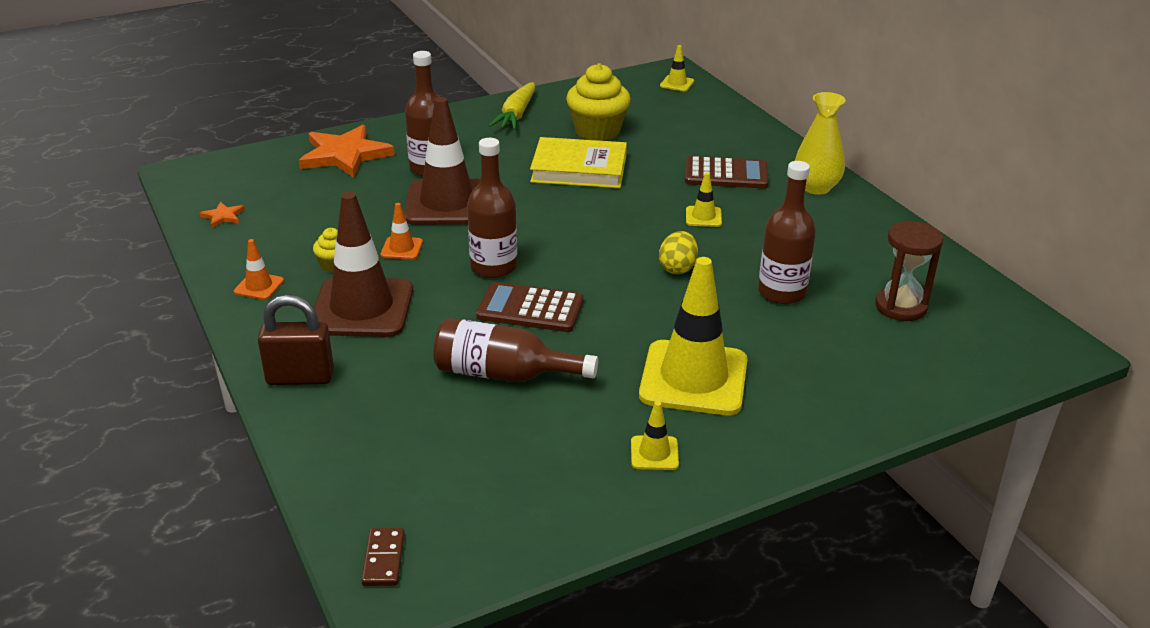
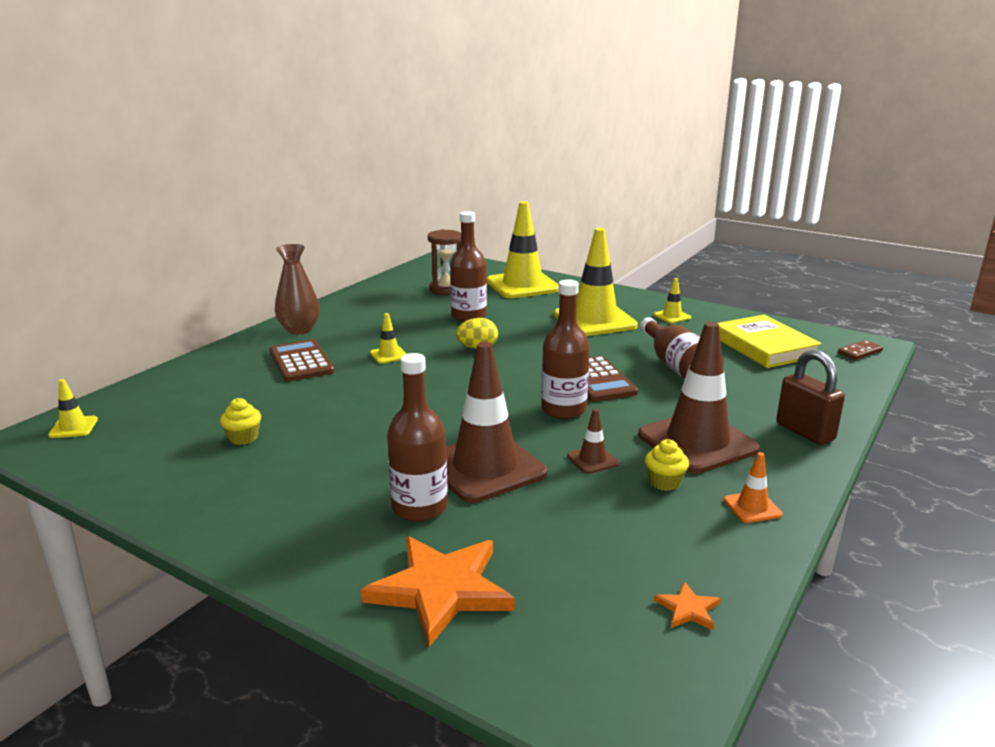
camera: 120 degrees left, 10 degrees down
orange traffic cone [381,203,423,260] -> brown traffic cone [567,409,619,474]
yellow carrot [489,82,535,130] -> none
yellow book [530,137,627,188] -> yellow book moved to [718,315,822,368]
yellow cupcake [566,63,631,141] -> yellow cupcake [220,398,261,445], size x0.50
yellow vase [795,92,846,195] -> brown vase [275,244,320,334]
none -> yellow traffic cone [486,201,559,298]

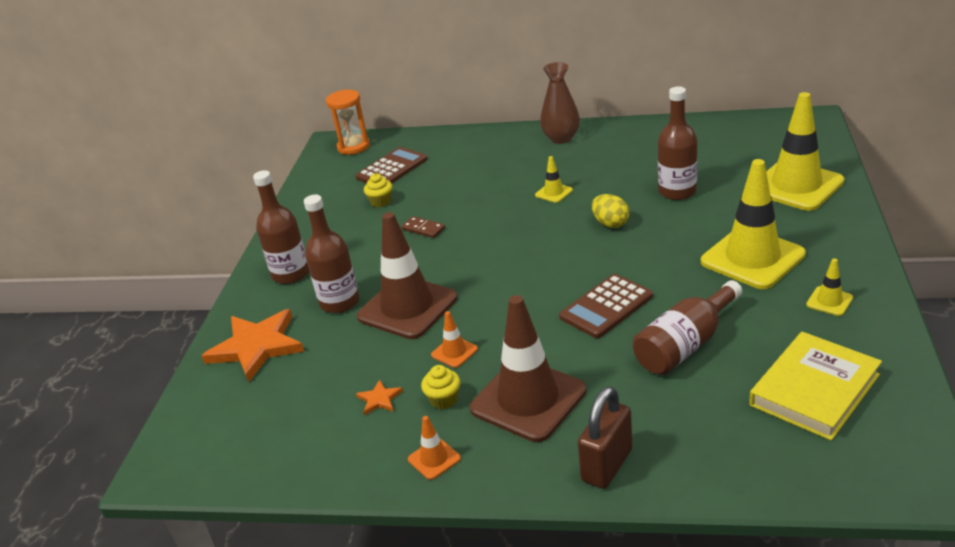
camera: 70 degrees right, 10 degrees up
yellow traffic cone [48,379,98,438] -> orange hourglass [326,90,370,155]
brown calculator [269,339,334,382] -> brown calculator moved to [356,147,428,183]
brown hourglass [428,230,461,295] -> none
brown bottle [541,279,590,419] -> brown bottle moved to [253,170,309,284]
brown traffic cone [567,409,619,474] -> orange traffic cone [431,311,478,368]
orange star [654,581,721,630] -> orange star moved to [356,379,403,415]
brown domino [838,340,883,360] -> brown domino moved to [401,216,445,238]

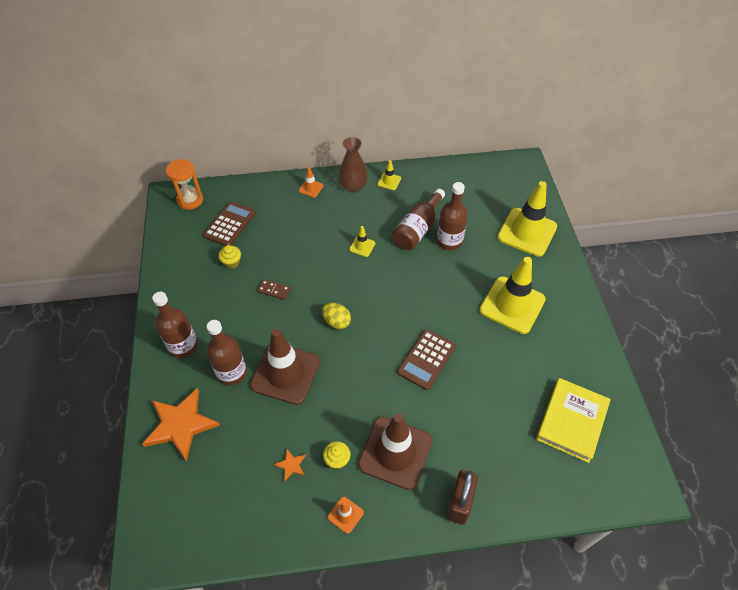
camera: 20 degrees left, 20 degrees up
orange traffic cone [431,311,478,368] -> orange traffic cone moved to [299,167,324,198]
yellow egg [592,194,629,228] -> yellow egg moved to [322,303,351,329]
brown bottle [633,280,742,375] -> brown bottle moved to [392,189,445,250]
yellow traffic cone [806,258,853,316] -> yellow traffic cone moved to [377,160,401,190]

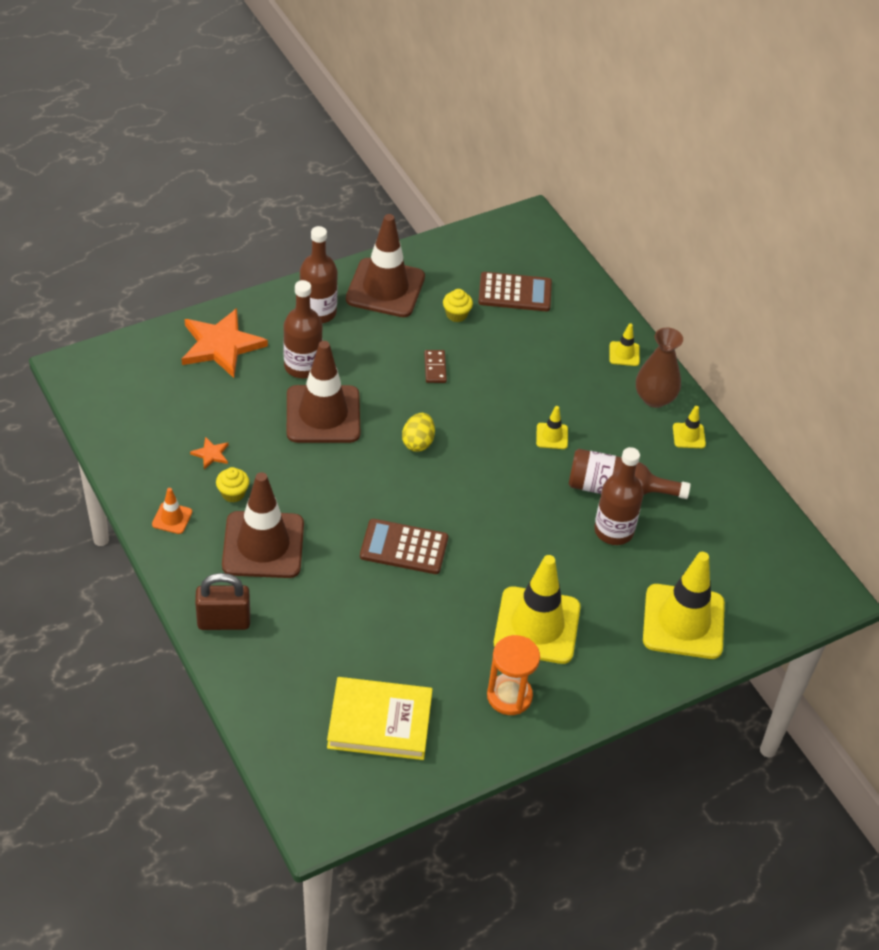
camera: 65 degrees right, 5 degrees down
orange hourglass [166,159,203,210] -> orange hourglass moved to [487,635,540,715]
orange traffic cone [299,167,324,198] -> yellow traffic cone [609,323,640,366]
none -> brown traffic cone [346,214,425,317]

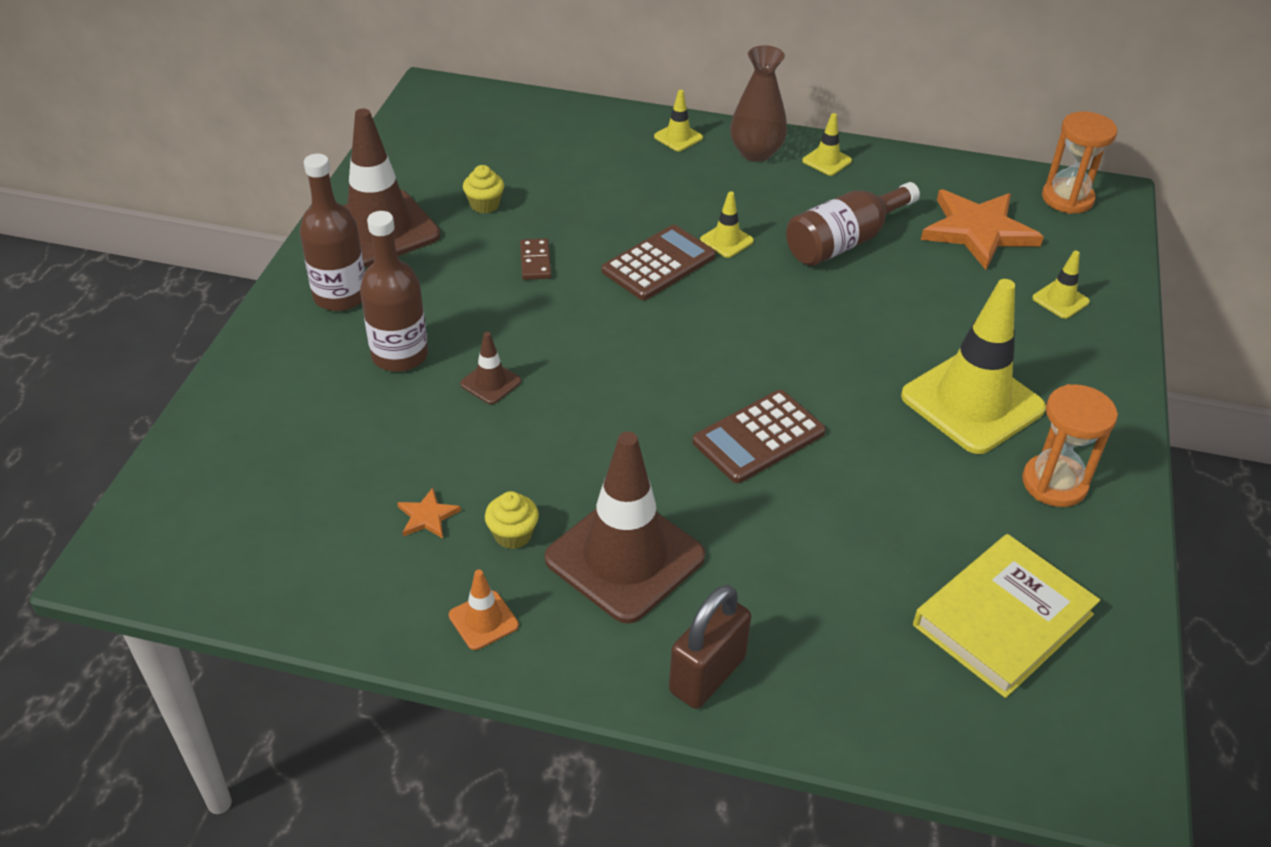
camera: 45 degrees left, 5 degrees down
orange star [182,308,268,378] -> orange star moved to [921,190,1044,270]
brown traffic cone [287,341,360,443] -> brown traffic cone [460,332,521,404], size x0.43
yellow egg [402,413,435,452] -> none
brown domino [424,350,447,383] -> brown domino turned 45 degrees clockwise [520,238,551,280]
brown calculator [478,272,552,311] -> brown calculator moved to [602,225,716,300]
brown bottle [594,447,643,545] -> none
yellow traffic cone [643,552,725,659] -> yellow traffic cone [1032,251,1090,319], size x0.43
none -> orange hourglass [1042,111,1117,214]

